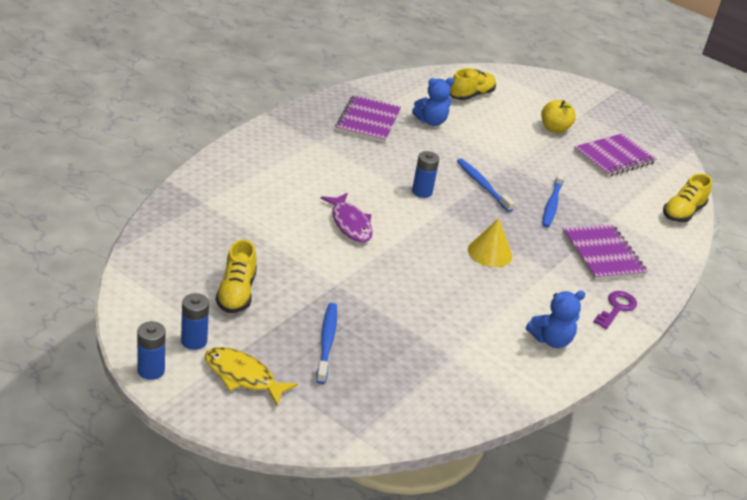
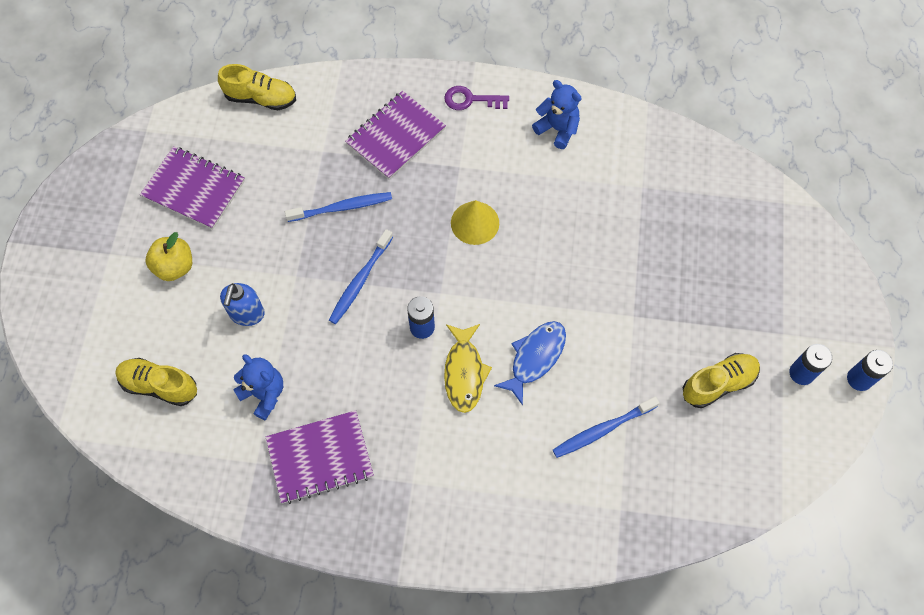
camera: 115 degrees left, 30 degrees up
yellow fish [205,347,298,406] -> yellow fish moved to [444,324,492,413]
blue toothbrush [316,303,337,384] -> blue toothbrush moved to [553,396,659,458]
purple fish [321,193,373,242] -> blue fish [494,321,566,405]
none -> blue soap dispenser [220,283,265,326]

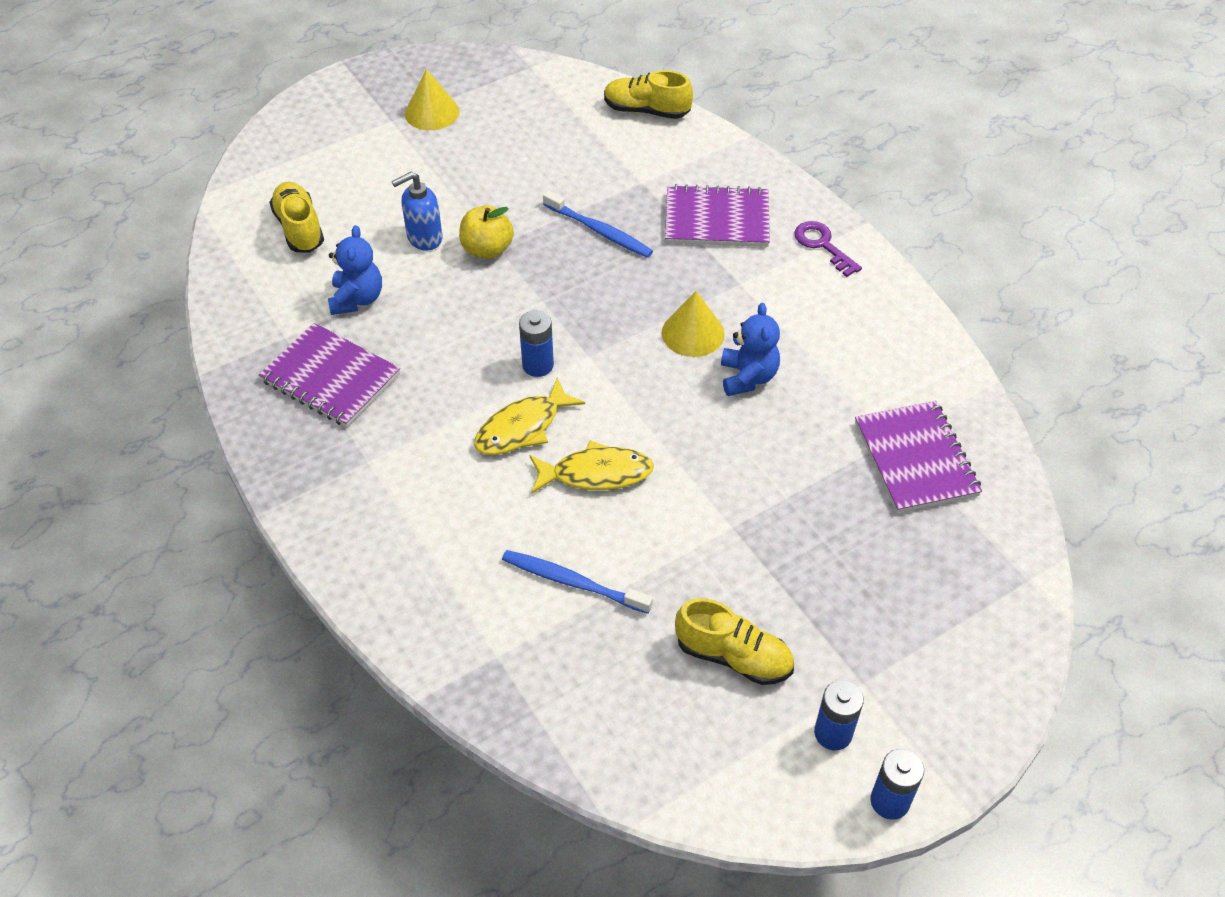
camera: 50 degrees right, 15 degrees down
purple notebook [140,146,245,229] -> purple notebook moved to [855,401,982,513]
yellow apple [146,232,192,281] -> yellow apple moved to [459,205,514,259]
yellow shoe [218,64,296,110] -> yellow shoe turned 135 degrees clockwise [604,70,693,119]
blue toothbrush [329,229,393,324] -> none
blue fish [494,321,566,405] -> yellow fish [530,440,654,493]
blue teddy bear [532,80,581,149] -> blue teddy bear moved to [721,303,780,396]
none -> yellow cone [405,69,459,130]

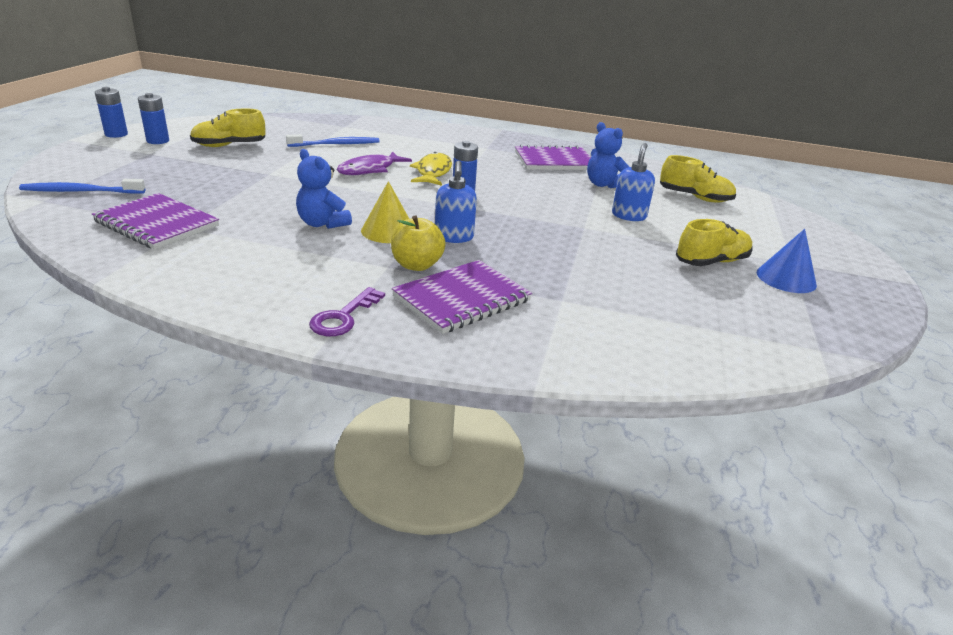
camera: 135 degrees right, 20 degrees down
yellow cone [405,69,459,130] -> blue cone [757,229,817,293]
yellow apple [459,205,514,259] -> yellow apple moved to [391,215,445,271]
yellow fish [530,440,654,493] -> purple fish [337,152,412,175]
blue toothbrush [543,191,653,258] -> blue toothbrush moved to [19,179,145,194]
yellow shoe [604,70,693,119] -> yellow shoe moved to [676,219,753,266]
purple key [794,221,862,277] -> purple key turned 105 degrees clockwise [309,287,385,336]
none -> blue soap dispenser [435,161,477,243]

